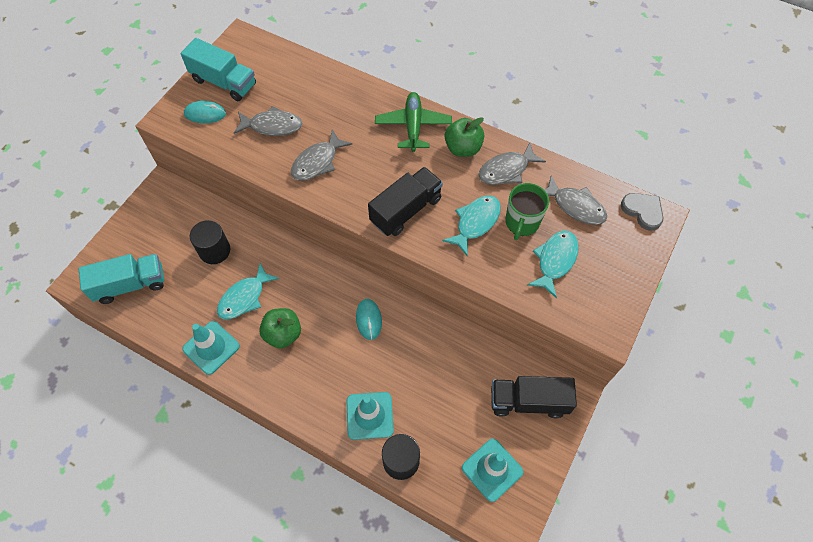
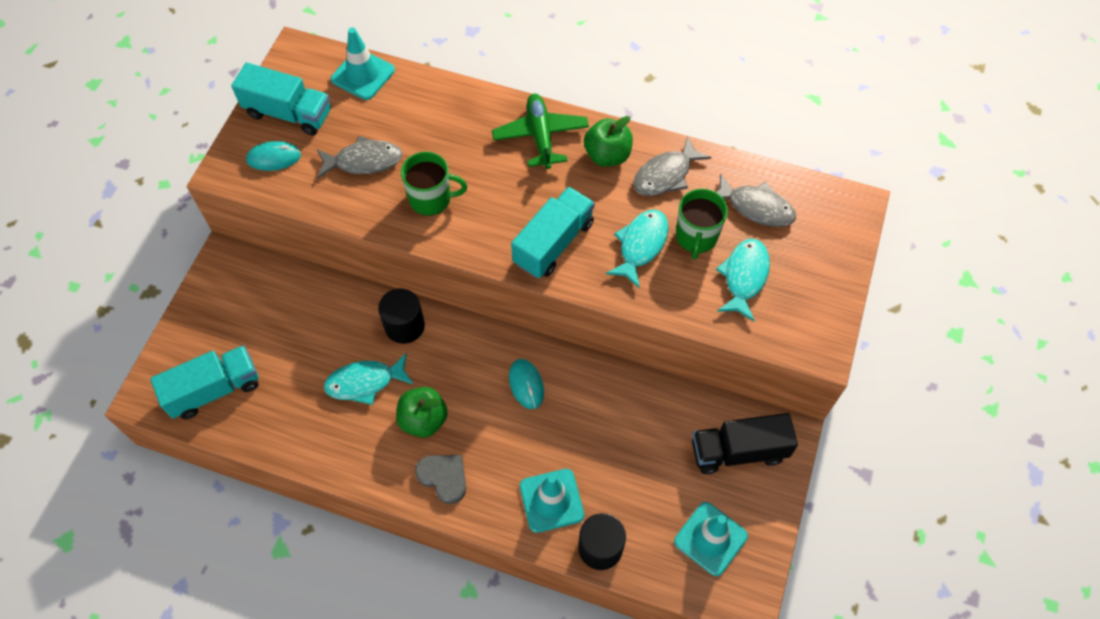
camera: 10 degrees left, 0 degrees up
turquoise traffic cone [182,321,240,375] -> turquoise traffic cone moved to [331,27,395,100]
black cylinder [190,220,230,264] -> black cylinder moved to [378,289,425,344]
turquoise fish [217,263,280,319] -> turquoise fish turned 45 degrees clockwise [324,352,414,405]
grey fish [291,130,353,181] -> green mug [401,152,467,216]
black truck [368,167,443,236] -> turquoise truck [511,187,595,278]
grey heart [621,193,663,231] -> grey heart moved to [415,455,466,504]

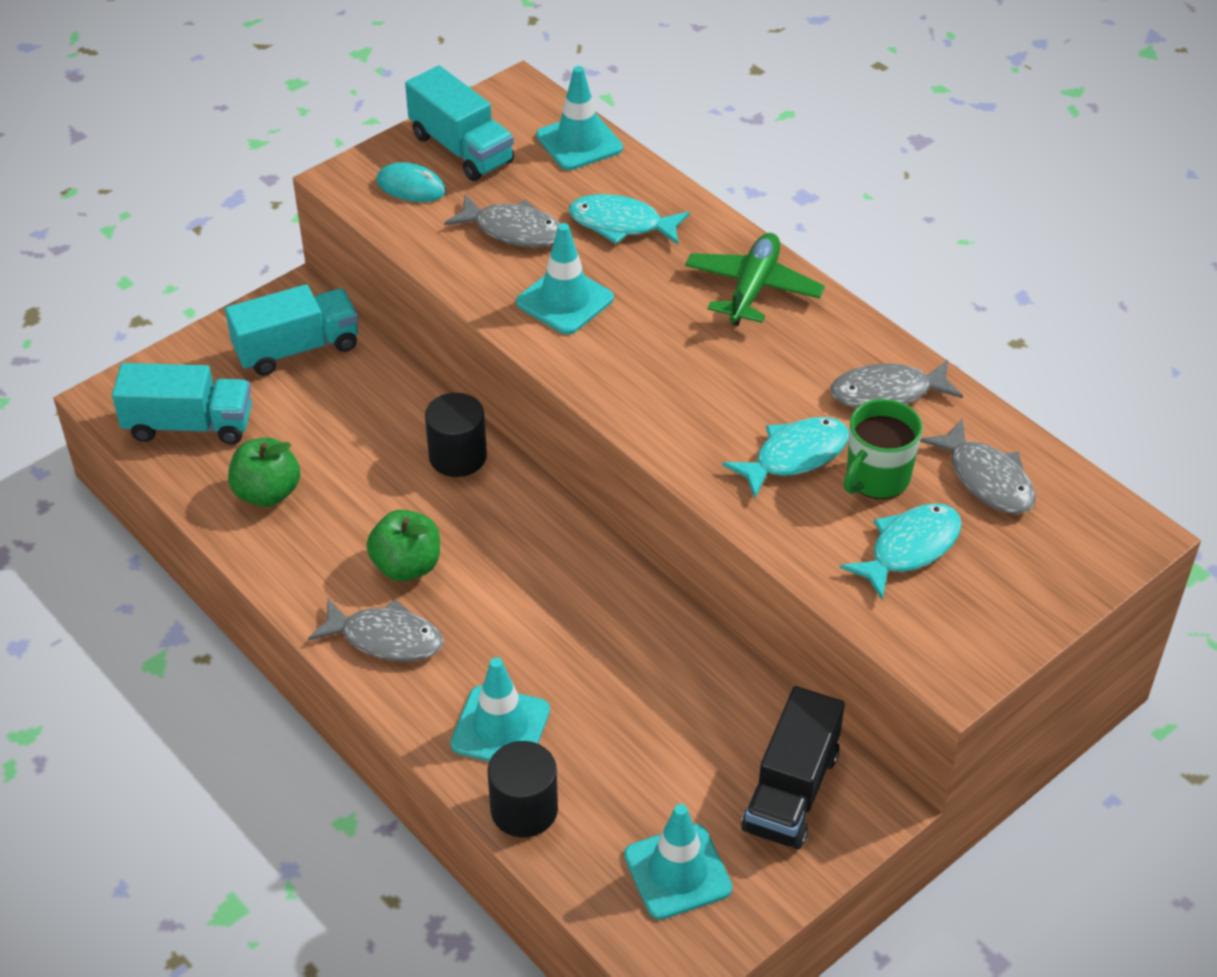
camera: 30 degrees right, 15 degrees down
turquoise fish [324,352,414,405] -> turquoise fish moved to [569,194,690,245]
green mug [401,152,467,216] -> turquoise traffic cone [516,223,614,335]
grey heart [415,455,466,504] -> grey fish [308,599,443,661]
turquoise mouse [509,359,544,409] -> none
turquoise truck [511,187,595,278] -> turquoise truck moved to [225,284,359,376]
green apple [584,116,633,167] -> green apple moved to [228,437,300,507]
black truck [692,413,798,474] -> black truck turned 90 degrees counterclockwise [741,686,845,849]

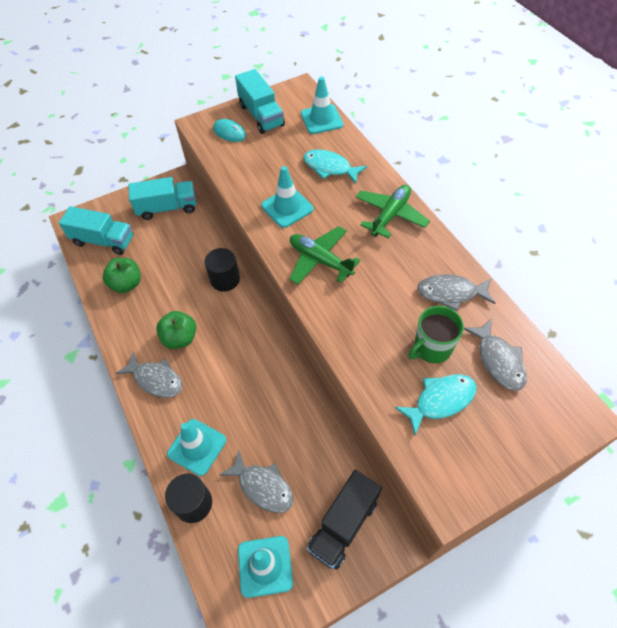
camera: 15 degrees right, 10 degrees up
grey fish [444,194,560,248] -> grey fish moved to [219,451,294,513]
turquoise fish [722,417,849,498] -> none
none -> green plane [290,226,361,284]

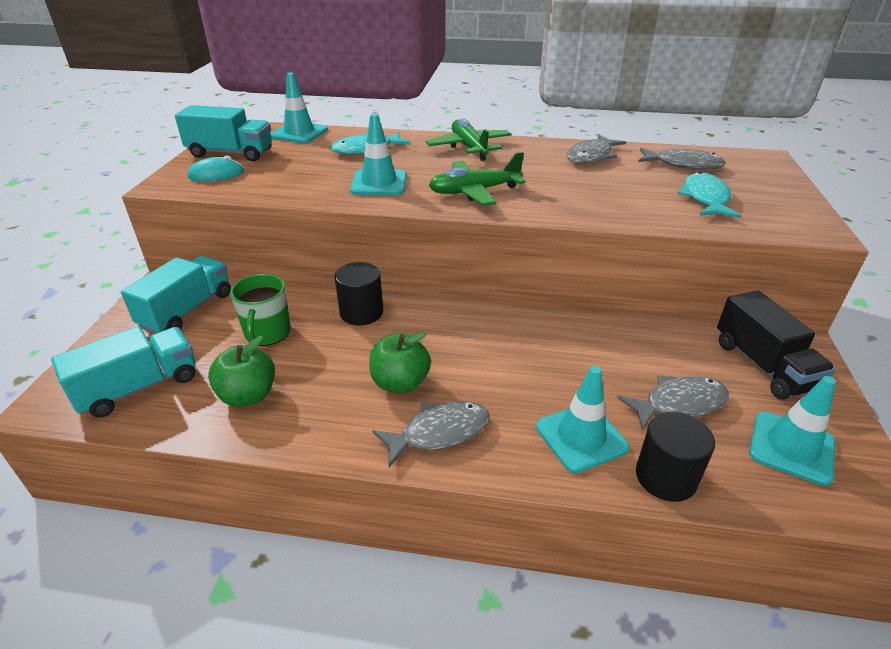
camera: 55 degrees left, 20 degrees down
green mug [409,306,464,363] -> green mug moved to [230,274,291,346]

